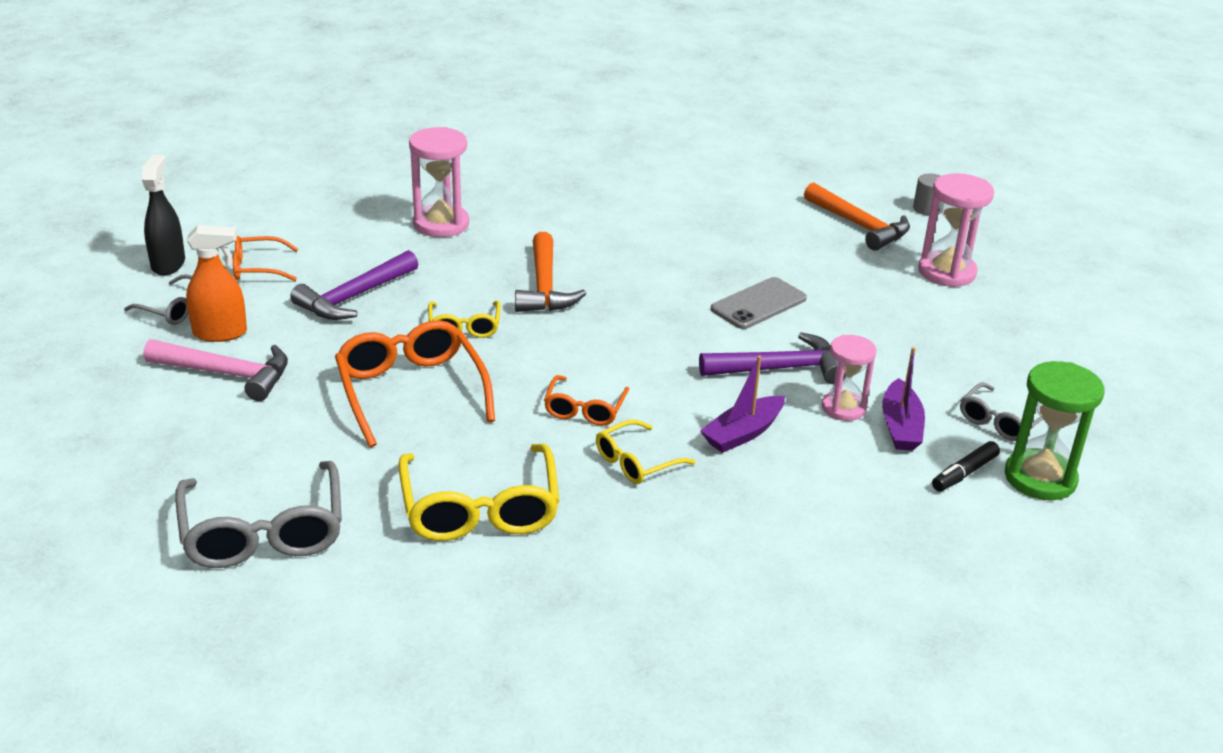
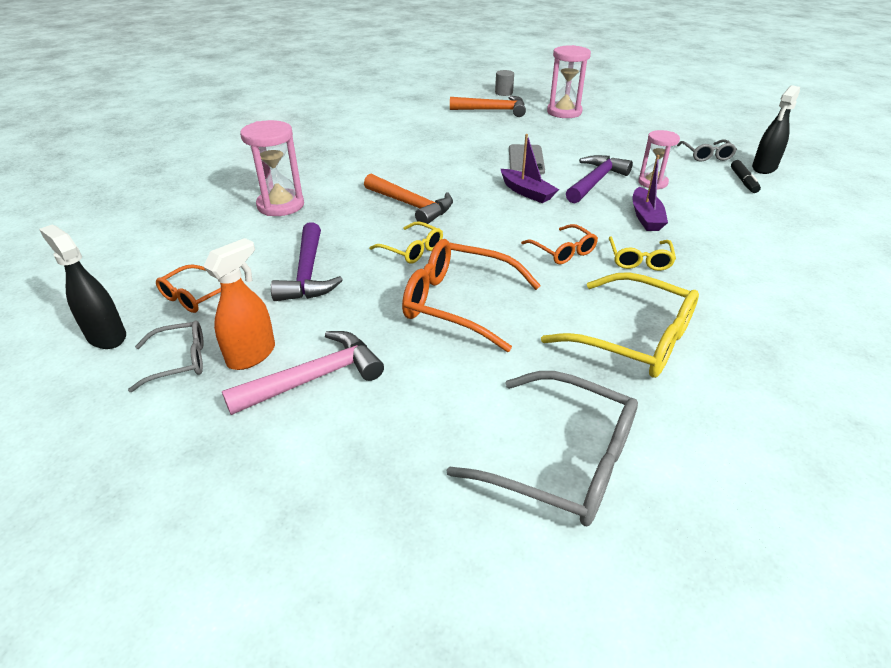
camera: 45 degrees left, 5 degrees up
purple boat [882,347,925,451] -> purple boat moved to [501,134,559,203]
green hourglass [1005,361,1104,500] -> black spray bottle [752,85,800,174]

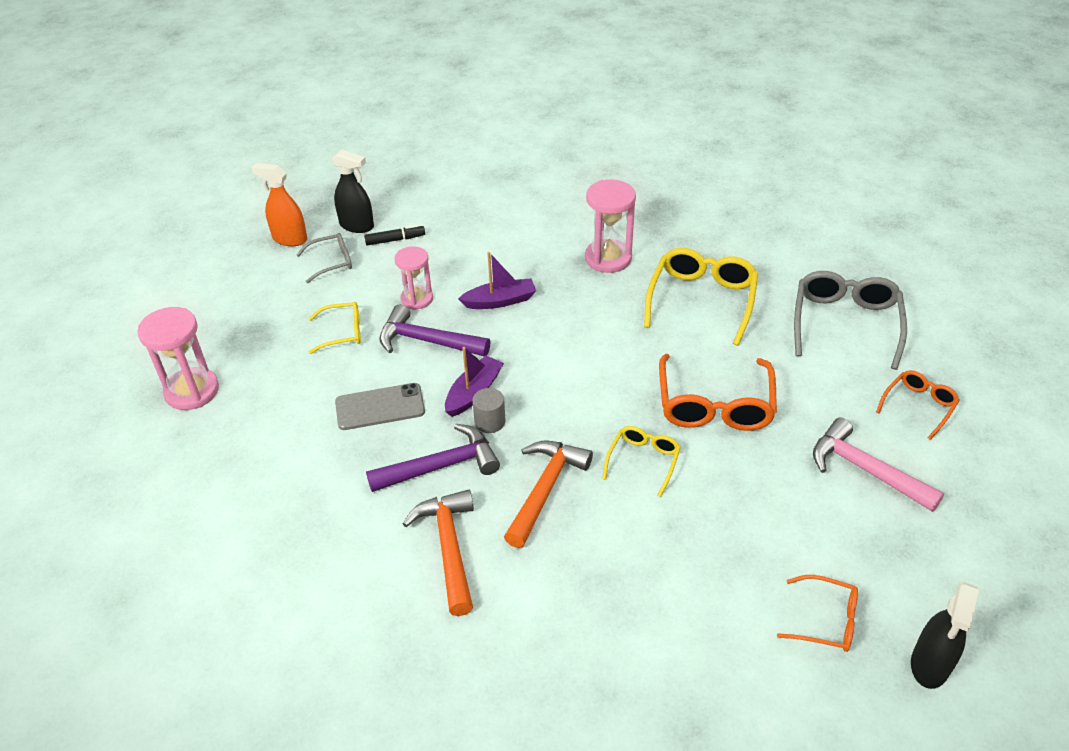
camera: 105 degrees left, 5 degrees up
grey glasses [128,320,204,392] -> none
orange spray bottle [203,238,275,370] -> orange spray bottle moved to [251,163,307,246]
pink hourglass [240,120,304,216] -> pink hourglass moved to [585,180,636,273]
purple hammer [271,222,343,301] -> purple hammer moved to [366,424,500,492]
orange hammer [450,96,526,117] -> orange hammer moved to [403,490,474,616]
grey cylinder [495,70,514,96] -> grey cylinder moved to [472,388,506,433]
orange glasses [521,224,598,265] -> orange glasses moved to [876,370,960,440]
yellow glasses [609,236,676,271] -> yellow glasses moved to [309,302,361,354]

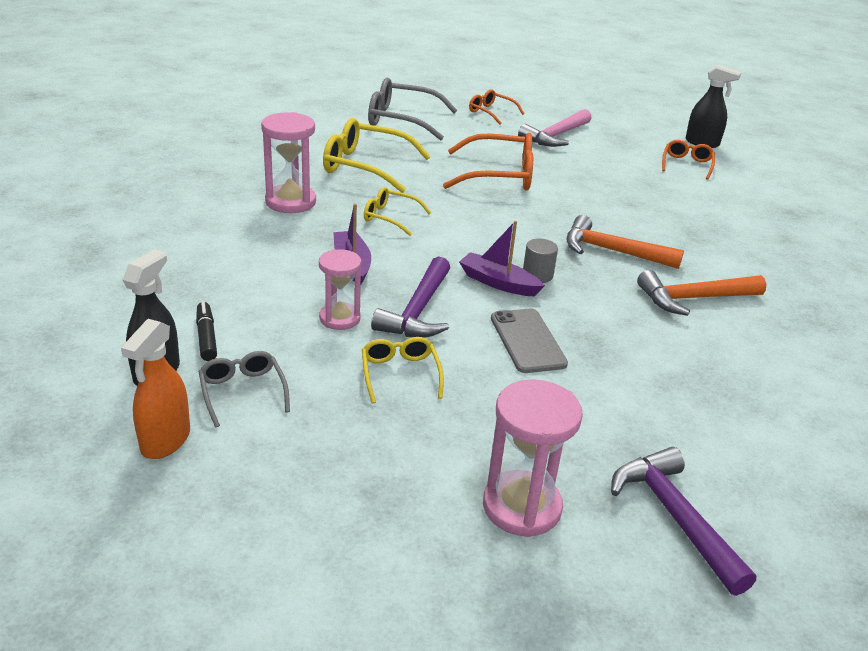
camera: 95 degrees left, 10 degrees down
purple hammer [366,424,500,492] -> purple hammer moved to [611,447,756,596]
yellow glasses [602,426,681,497] -> yellow glasses moved to [364,187,432,236]

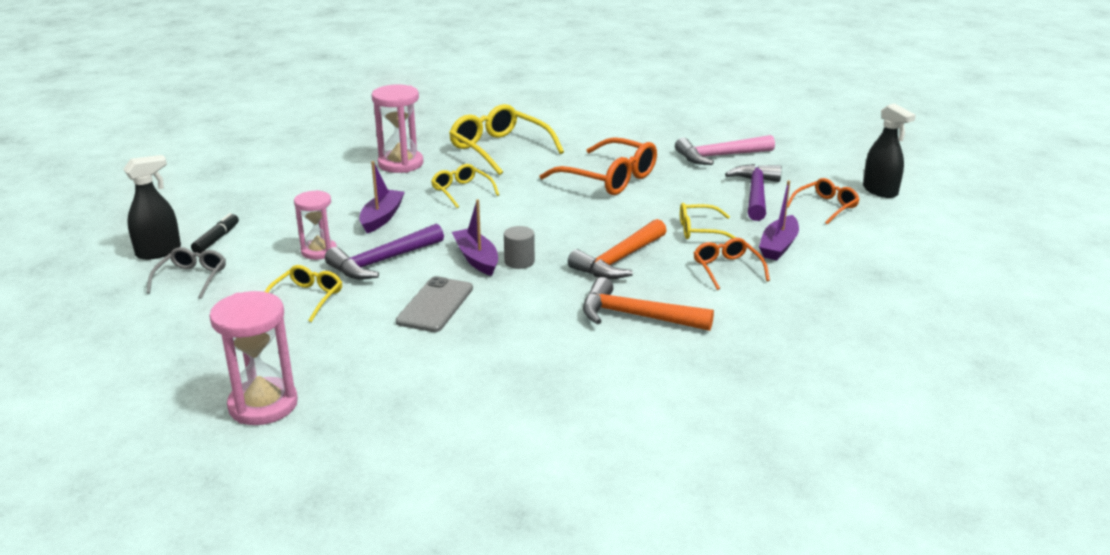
camera: 35 degrees right, 5 degrees down
orange spray bottle [121,319,190,459] -> none
grey glasses [368,77,457,140] -> none
orange glasses [469,89,525,125] -> orange glasses moved to [694,238,770,290]
orange hammer [566,215,684,269] -> orange hammer turned 105 degrees counterclockwise [568,219,667,279]
purple hammer [611,447,756,596] -> purple hammer moved to [725,164,782,221]
none -> yellow glasses [680,203,736,239]
none -> purple boat [759,180,799,260]

